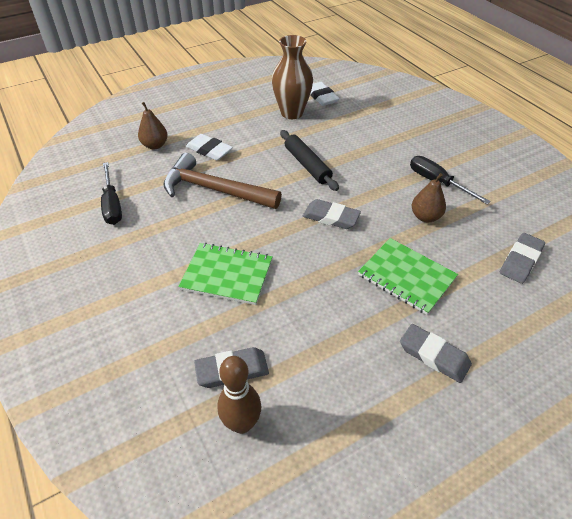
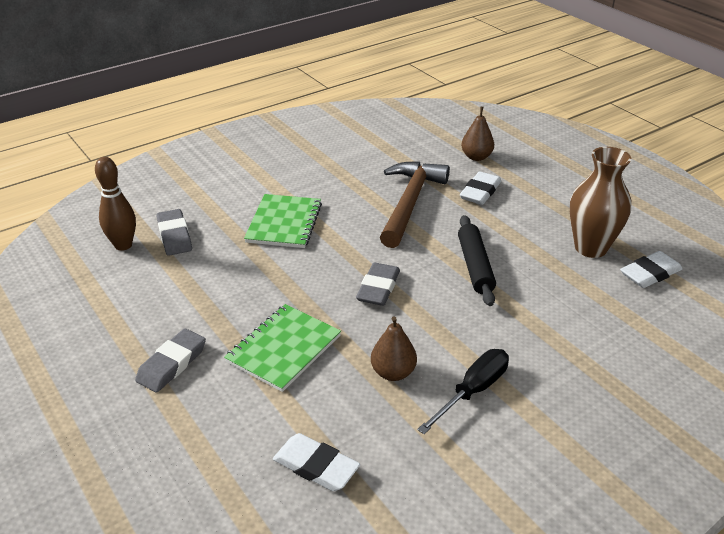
camera: 85 degrees right, 10 degrees down
black screwdriver [101,162,122,225] -> none
black rolling pin [280,130,339,191] -> black rolling pin turned 60 degrees counterclockwise [458,215,496,306]
grey eraser [500,233,545,284] -> white eraser [273,433,360,491]

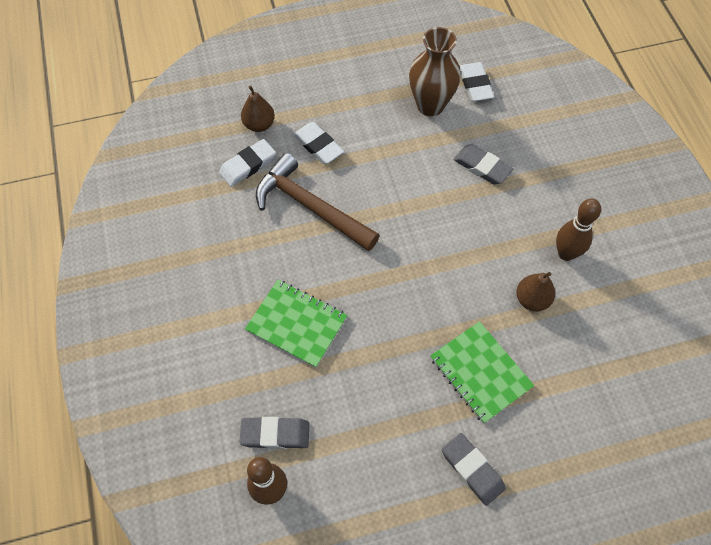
camera: 70 degrees left, 25 degrees up
white eraser [273,433,360,491] -> white eraser moved to [219,139,276,187]
grey eraser [356,262,400,306] -> grey eraser moved to [454,144,513,185]
black screwdriver [417,349,509,434] -> brown bowling pin [556,198,601,261]
black rolling pin [458,215,496,306] -> none

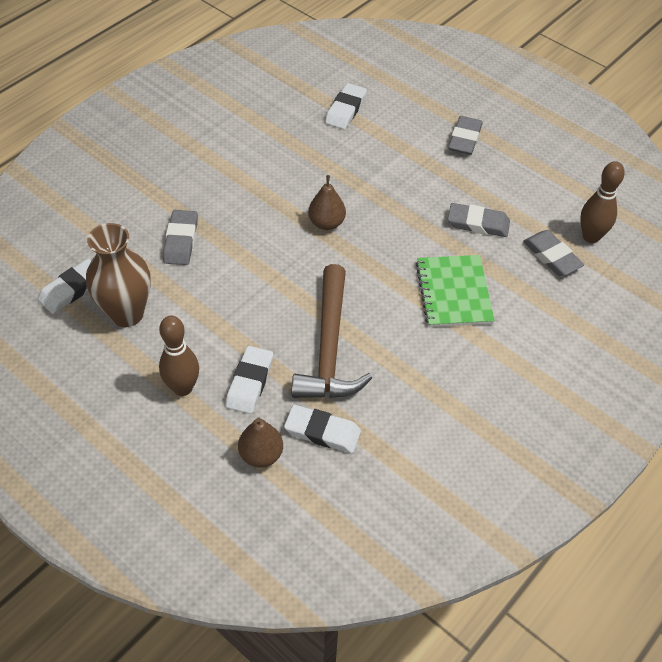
camera: 125 degrees left, 10 degrees down
green notebook [430,321,534,424] -> none
brown pear [516,272,555,311] -> brown pear moved to [308,175,346,230]
brown bowling pin [556,198,601,261] -> brown bowling pin moved to [159,316,199,396]
none -> white eraser [325,83,367,129]
none -> grey eraser [448,203,510,237]

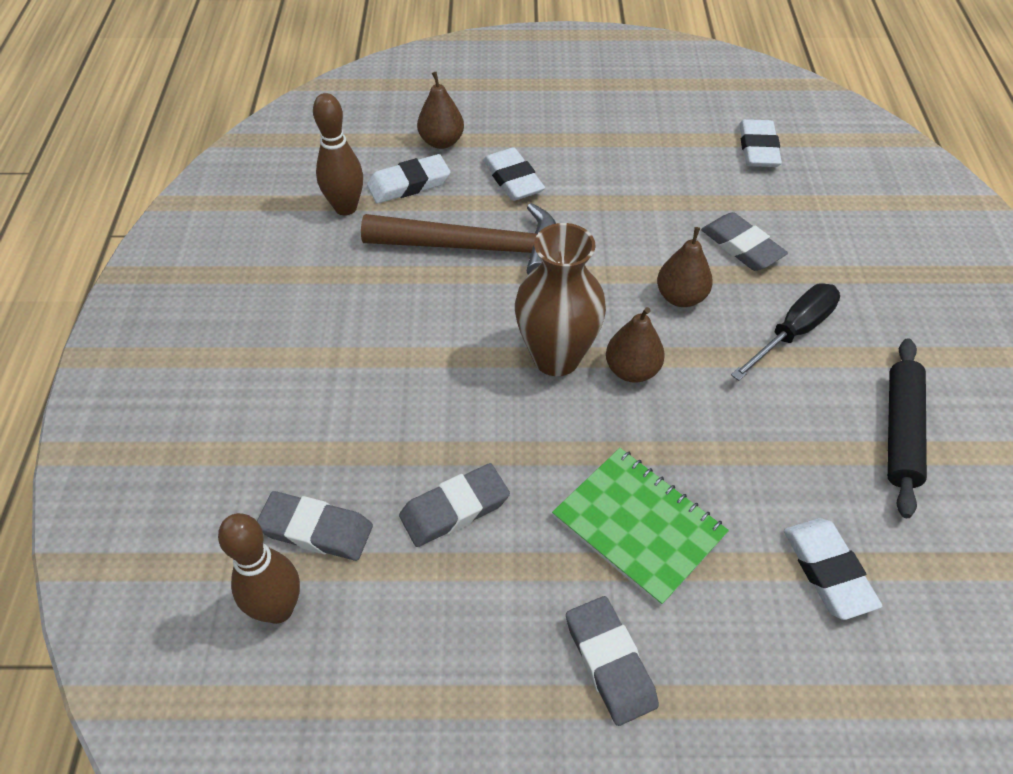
camera: 140 degrees right, 0 degrees up
brown vase [86,223,151,327] -> brown vase moved to [515,223,606,376]
brown bowling pin [159,316,199,396] -> brown bowling pin moved to [313,93,363,216]
brown hammer [291,264,372,398] -> brown hammer turned 135 degrees clockwise [361,203,556,274]
green notebook [416,255,495,327] -> green notebook moved to [552,448,729,606]
none -> brown pear [657,227,713,307]
none -> black screwdriver [731,283,840,381]
none -> black rolling pin [887,338,927,518]

